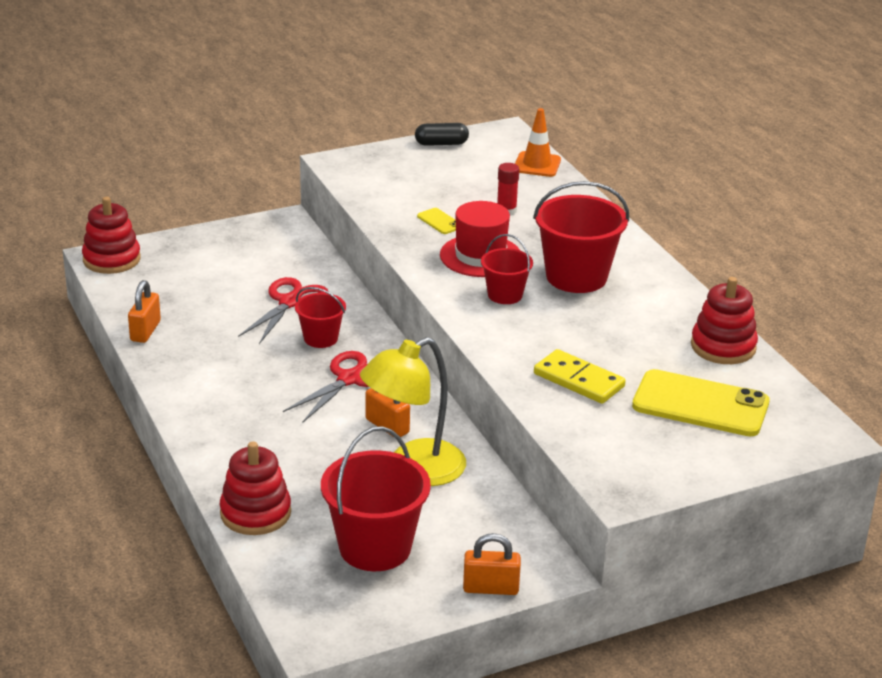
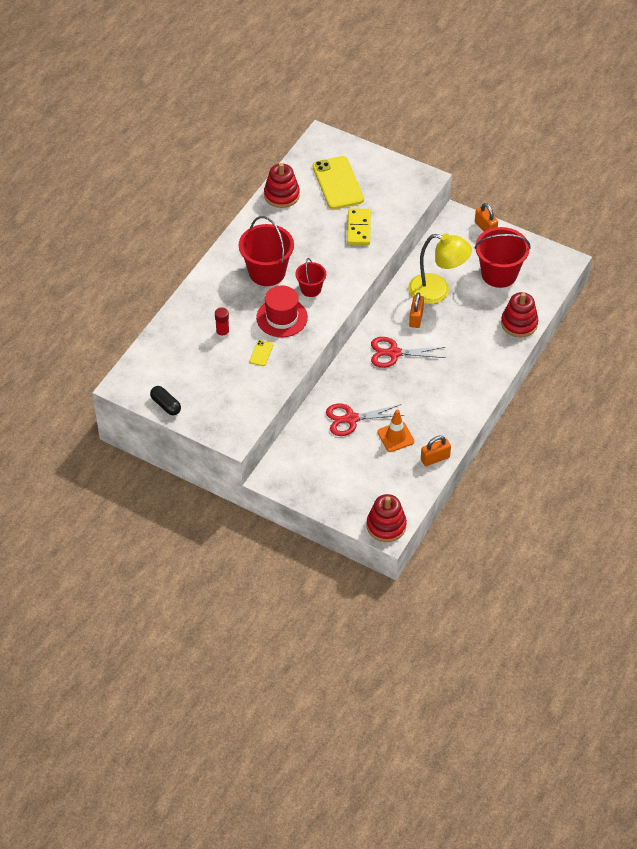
camera: 125 degrees left, 20 degrees up
red bucket [295,287,346,348] -> none
orange traffic cone [515,108,561,177] -> orange traffic cone moved to [377,410,414,452]

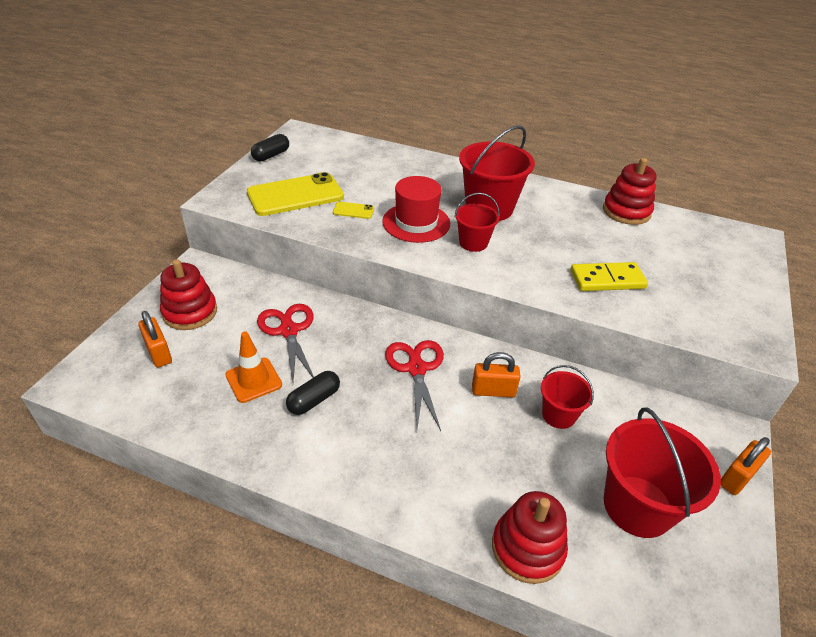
camera: 80 degrees right, 10 degrees down
red glue stick [215,308,230,338] -> none
yellow phone [313,156,364,209] -> yellow phone moved to [247,172,344,216]
red stacking toy [367,494,407,542] -> red stacking toy moved to [160,259,217,330]
yellow lamp [408,233,472,304] -> red bucket [541,365,594,429]
orange padlock [421,436,451,466] -> orange padlock moved to [138,311,172,367]
none -> black capsule [286,371,340,415]

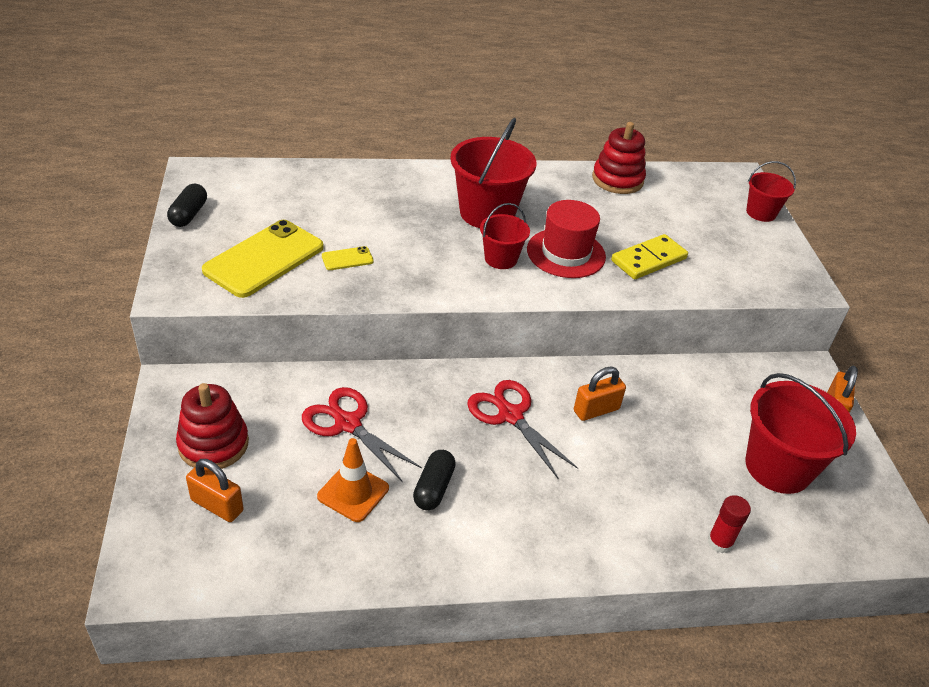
camera: 30 degrees left, 0 degrees up
red hat [382,176,450,243] -> red hat moved to [527,200,606,278]
red stacking toy [492,491,568,584] -> red glue stick [707,495,751,553]
red bucket [541,365,594,429] -> red bucket moved to [746,161,796,222]

